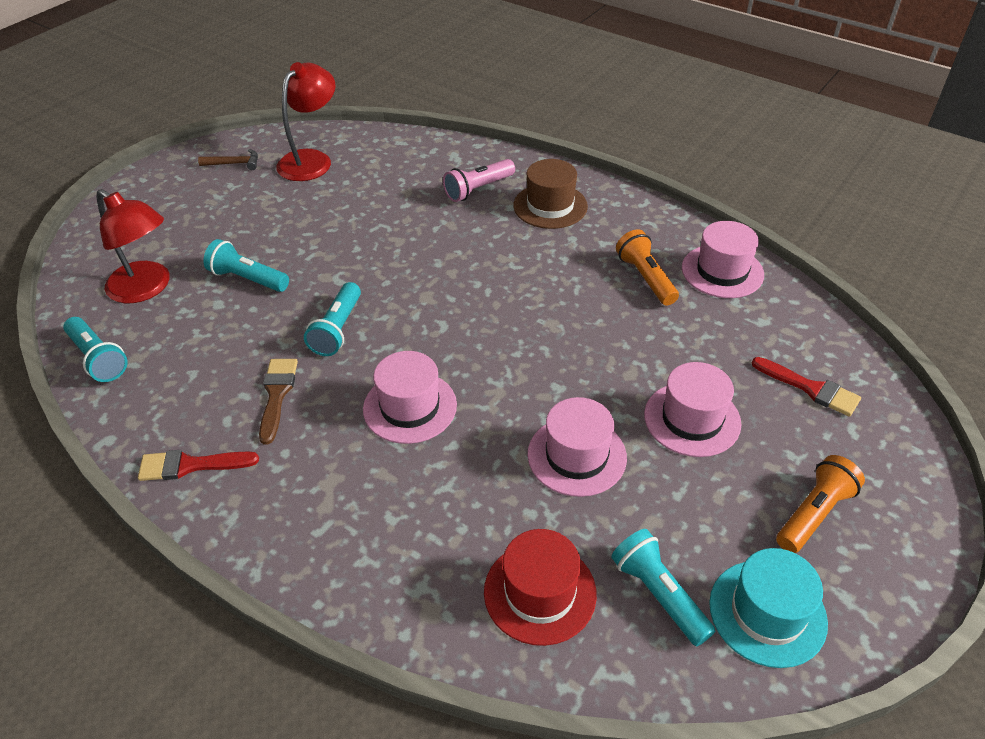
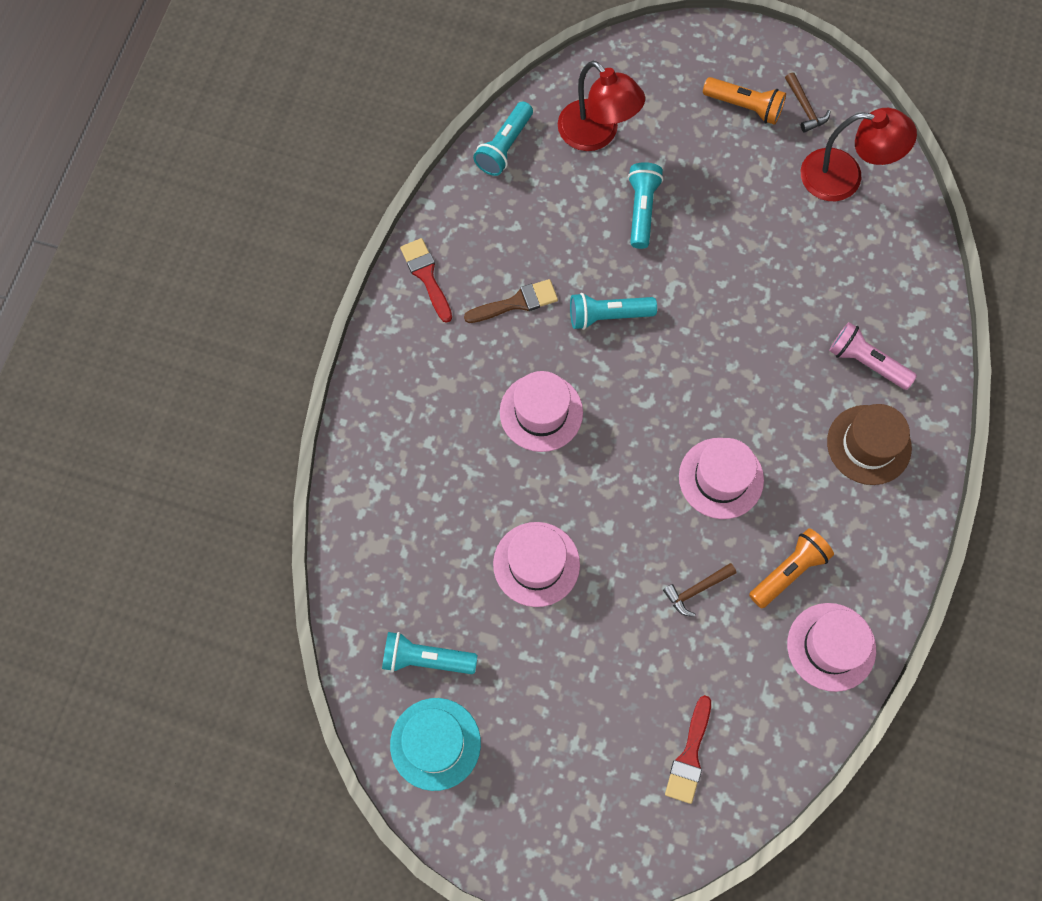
camera: 70 degrees right, 25 degrees up
red lamp [97,189,170,303] -> red lamp turned 60 degrees counterclockwise [558,61,645,151]
red hat [484,529,597,646] -> none
turquoise flashlight [611,529,715,646] -> turquoise flashlight turned 120 degrees counterclockwise [382,632,477,674]
pink hat [644,362,741,457] -> pink hat moved to [679,438,764,519]
orange flashlight [776,455,865,553] -> orange flashlight moved to [703,77,786,125]
none -> brown hammer [663,563,736,617]

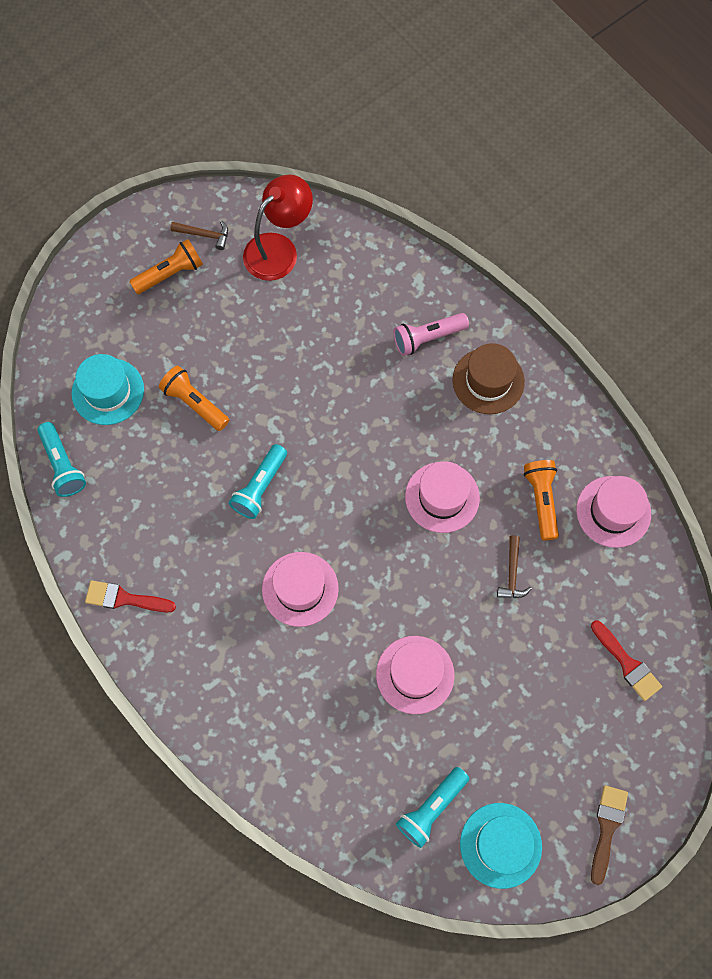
camera: 55 degrees left, 0 degrees up
brown brush [464,279,558,323] -> brown brush moved to [591,785,628,885]
red lamp [558,61,645,151] -> turquoise hat [72,354,144,425]
turquoise flashlight [628,162,663,249] -> orange flashlight [159,366,229,431]

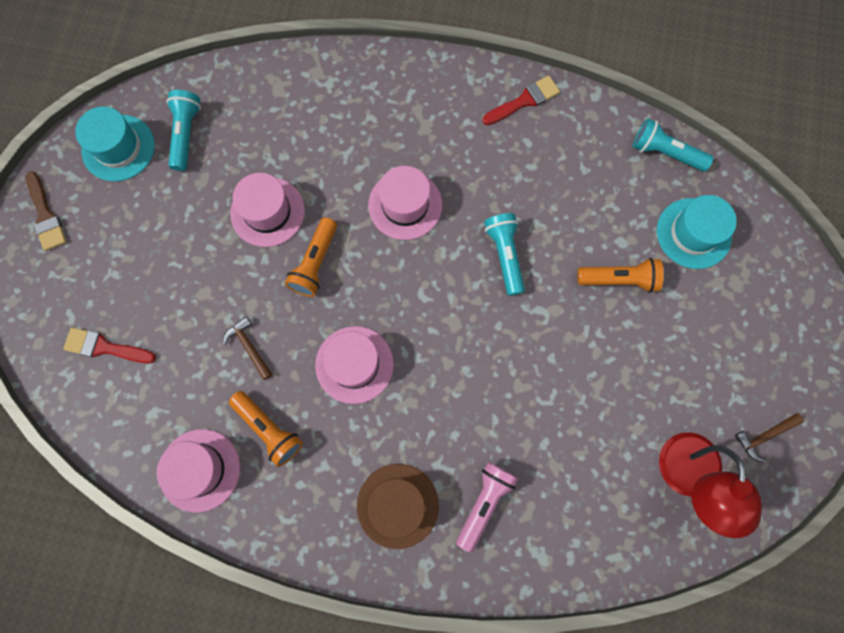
camera: 140 degrees right, 5 degrees up
orange flashlight [129,239,203,294] -> orange flashlight moved to [285,217,337,297]

